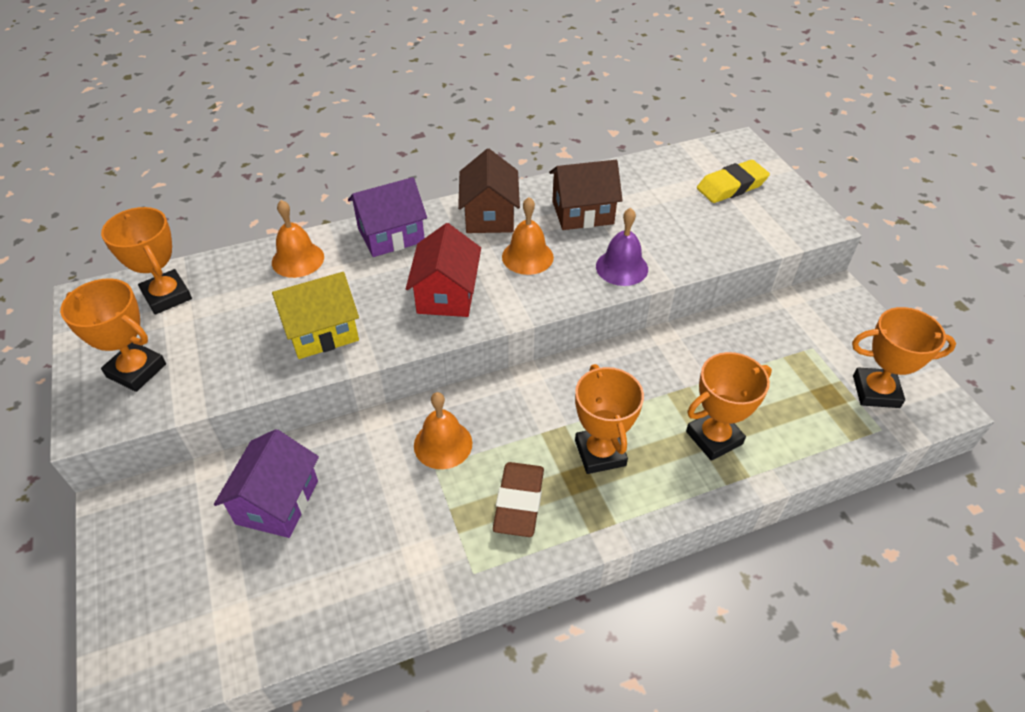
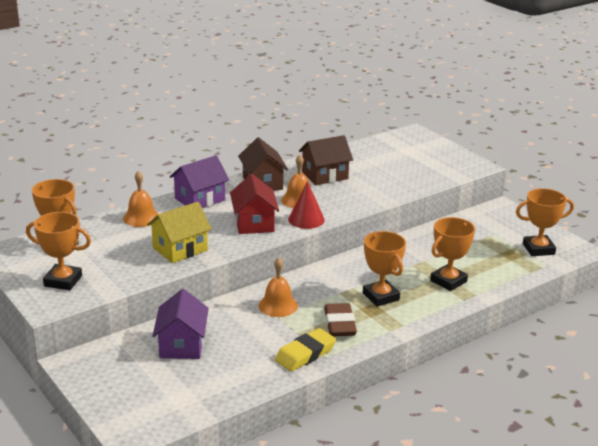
camera: 15 degrees left, 20 degrees down
purple bell [596,208,648,286] -> none
yellow eraser [697,160,770,203] -> yellow eraser moved to [275,328,336,372]
none -> red cone [288,181,325,229]

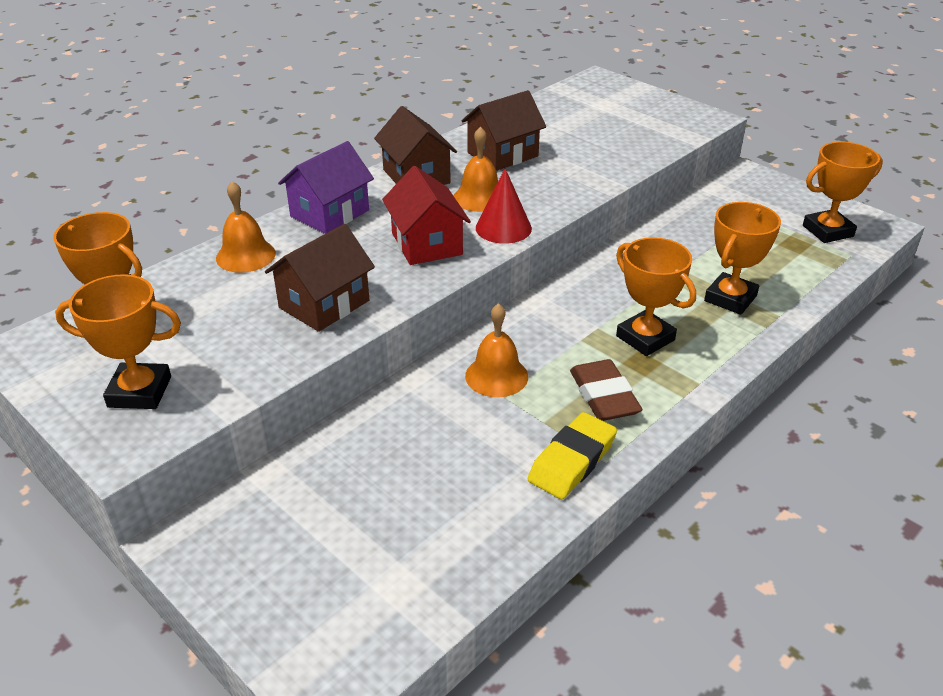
camera: 10 degrees left, 10 degrees up
yellow house [147,202,212,263] -> brown house [265,224,375,332]
purple house [152,289,209,359] -> none

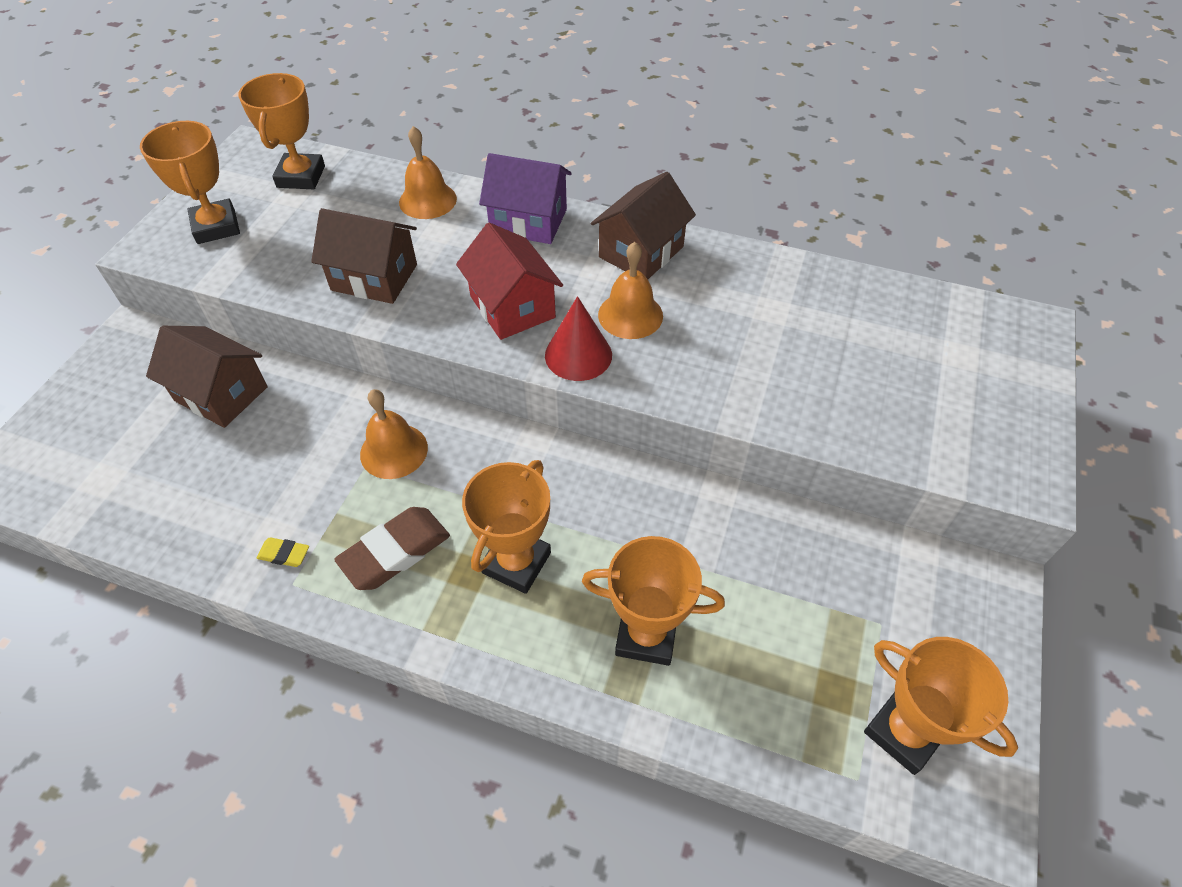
camera: 65 degrees right, 15 degrees up
red house [382,166,471,265] -> red house turned 75 degrees counterclockwise [456,223,563,340]
brown house [461,90,546,171] -> brown house moved to [146,326,268,428]
yellow eraser [528,412,617,499] -> yellow eraser [257,537,309,567], size x0.48

